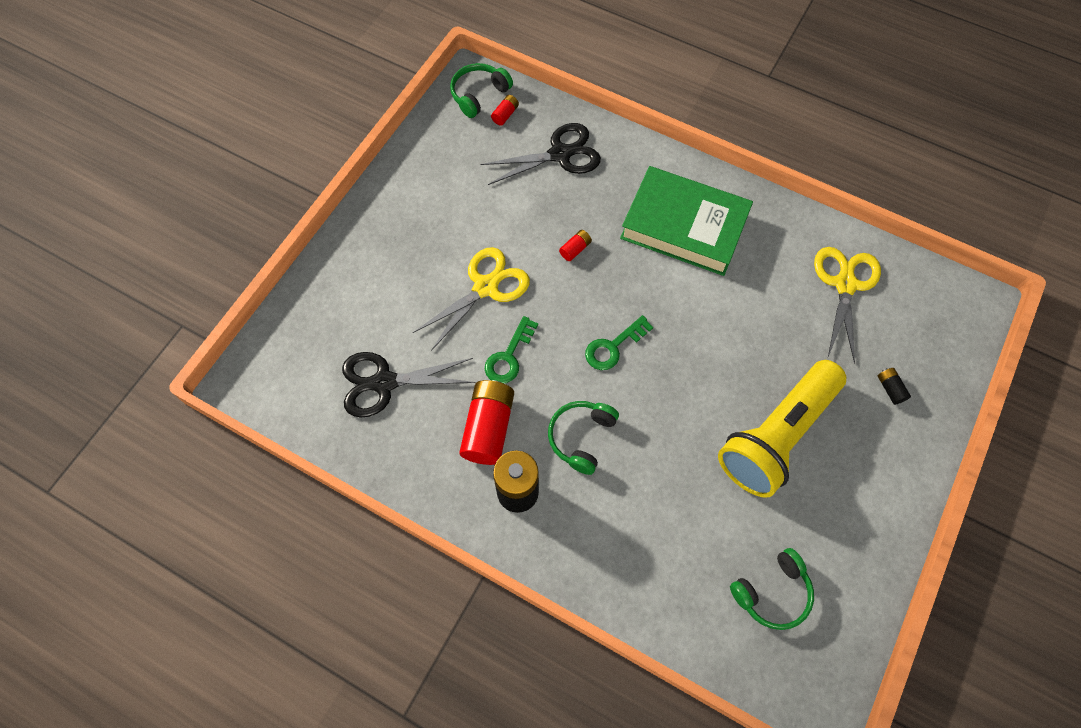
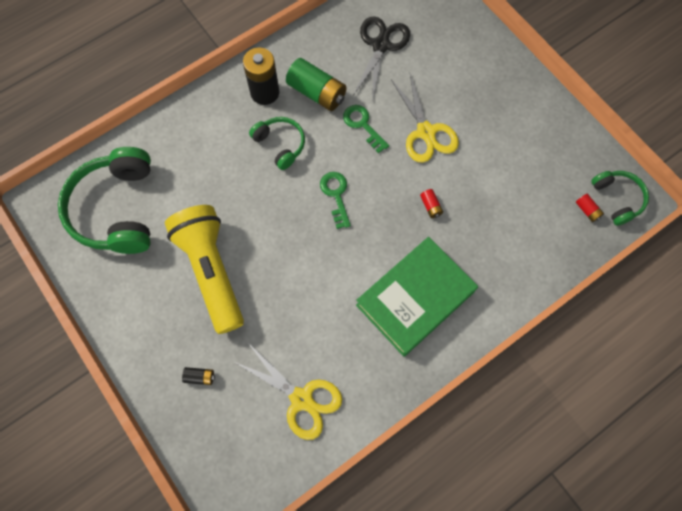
camera: 115 degrees right, 5 degrees up
red battery [459,380,514,465] -> green battery [286,58,347,111]
black scissors [481,123,601,185] -> none
green headphones [730,548,814,630] -> green headphones [58,147,151,254], size x1.89

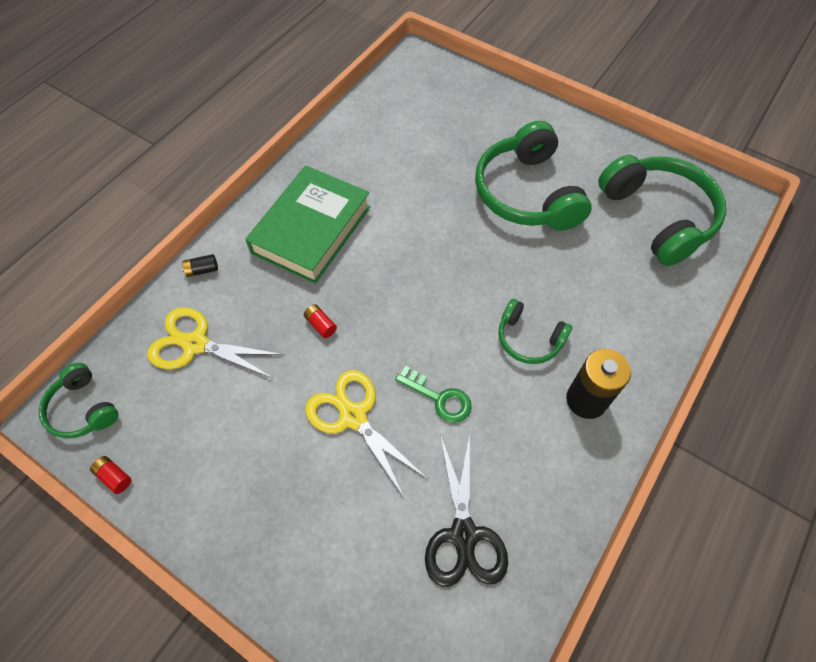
camera: 160 degrees right, 10 degrees down
yellow flashlight [165,205,244,334] -> green headphones [475,121,592,231]
black battery [182,367,215,385] -> black battery moved to [182,254,218,277]
yellow scissors [235,344,342,440] -> yellow scissors moved to [147,307,284,378]
green battery [286,58,347,111] -> none
green key [320,172,351,229] -> none
red battery [576,194,604,222] -> red battery moved to [90,456,131,494]

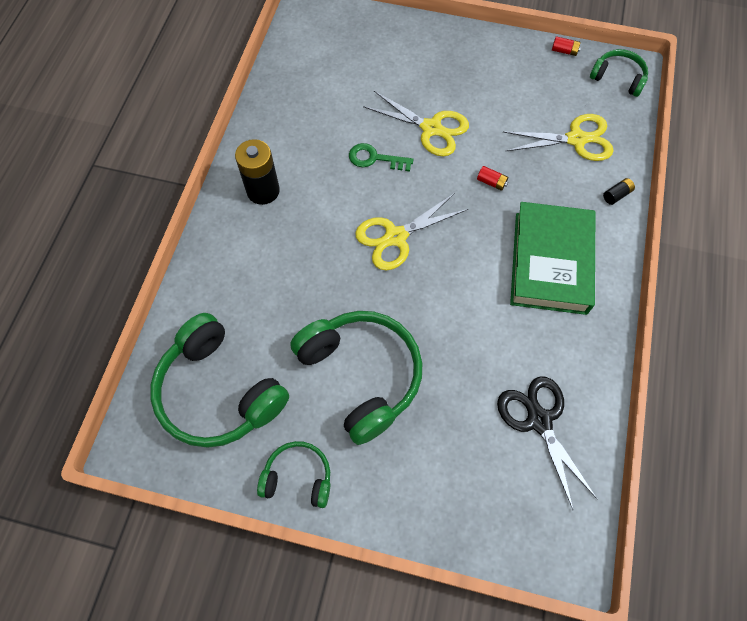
camera: 160 degrees right, 5 degrees up
black scissors [425,433,508,587] -> black scissors moved to [497,376,598,511]
green headphones [499,299,572,364] -> green headphones moved to [257,441,330,508]
none -> yellow scissors [355,193,468,270]

